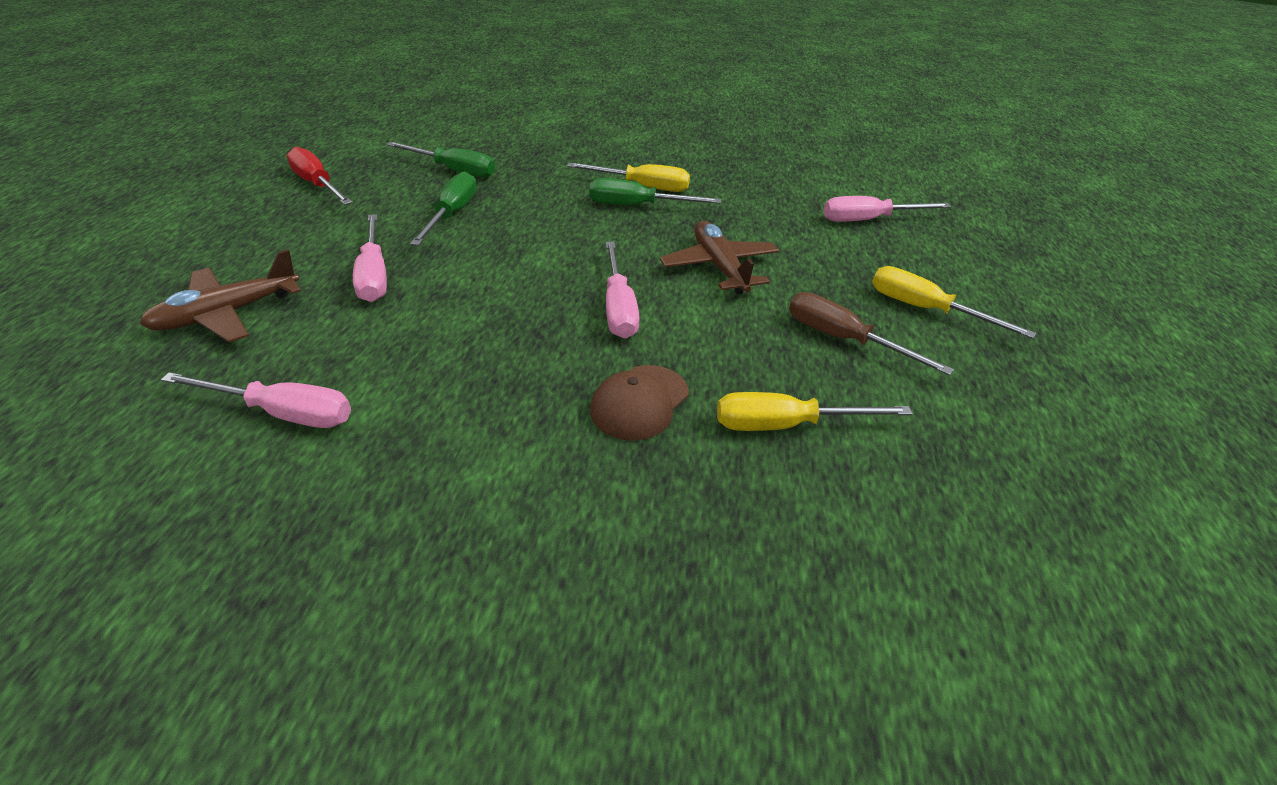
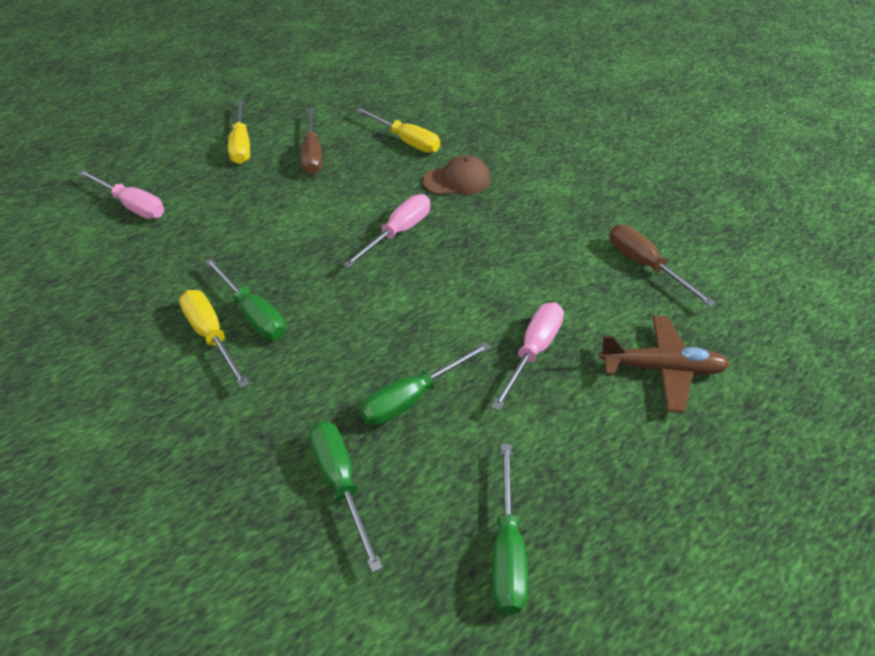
camera: 135 degrees left, 5 degrees up
pink screwdriver [161,372,351,428] -> brown screwdriver [609,225,716,306]
red screwdriver [287,147,353,205] -> green screwdriver [492,444,528,614]
brown plane [660,221,779,294] -> none

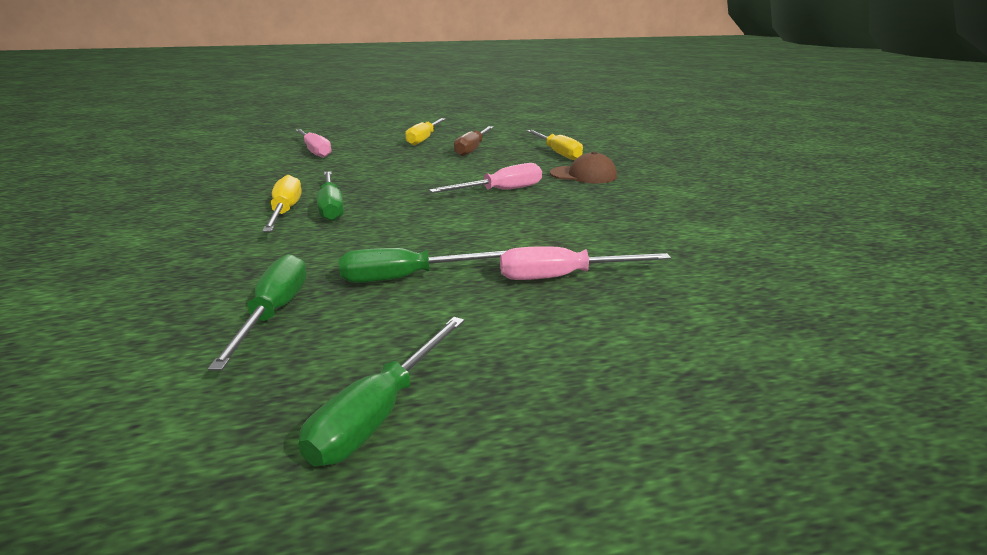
camera: 25 degrees right, 20 degrees down
pink screwdriver [491,302,564,411] -> pink screwdriver turned 150 degrees counterclockwise [500,246,671,280]
brown plane [599,316,730,413] -> none
brown screwdriver [609,225,716,306] -> none

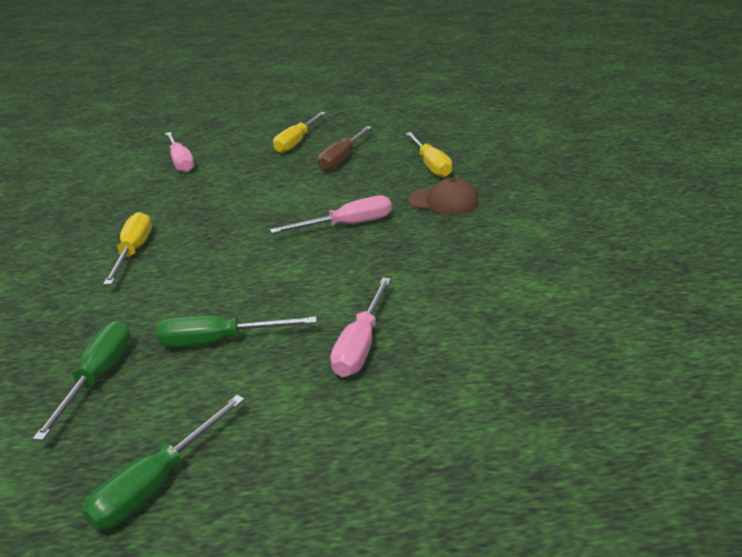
camera: 10 degrees right, 5 degrees up
green screwdriver [317,171,344,222] -> none
pink screwdriver [500,246,671,280] -> pink screwdriver turned 75 degrees counterclockwise [330,278,391,377]

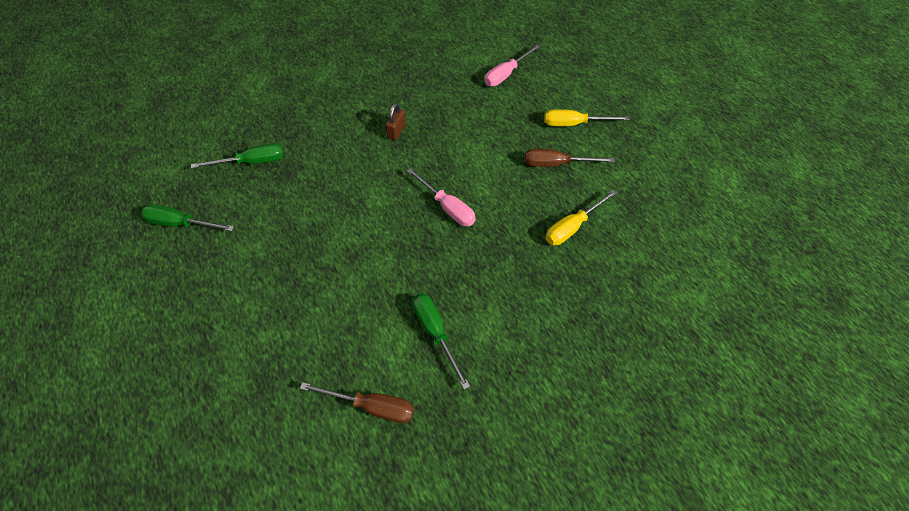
camera: 65 degrees right, 25 degrees up
yellow screwdriver [103,212,152,285] -> none
green screwdriver [156,315,317,347] -> green screwdriver moved to [412,294,470,390]
pink screwdriver [330,278,391,377] -> none
brown cap [408,178,479,215] -> none
none -> brown screwdriver [300,382,414,423]
none -> brown padlock [385,103,406,141]

